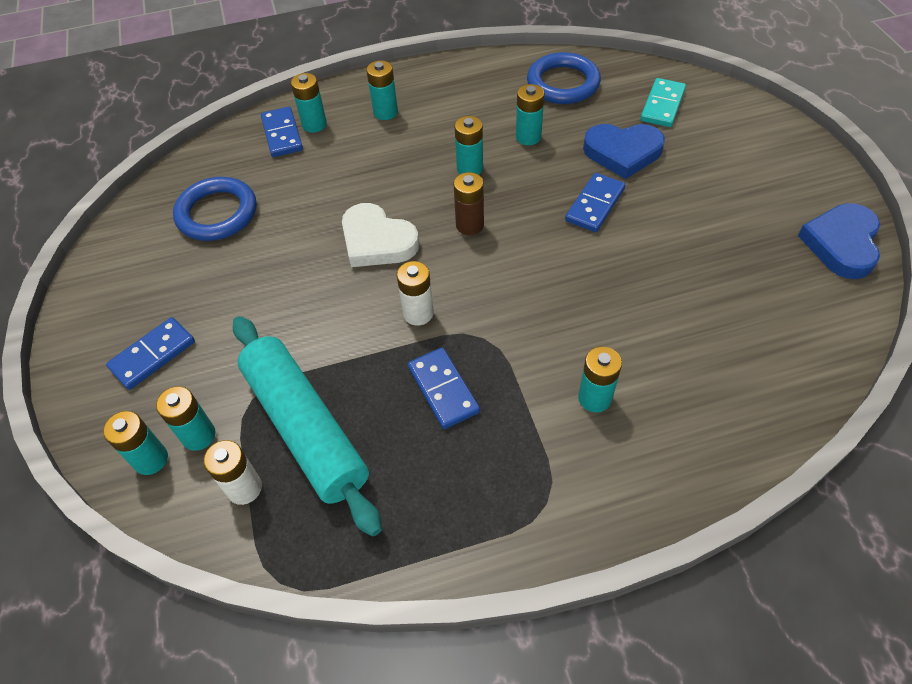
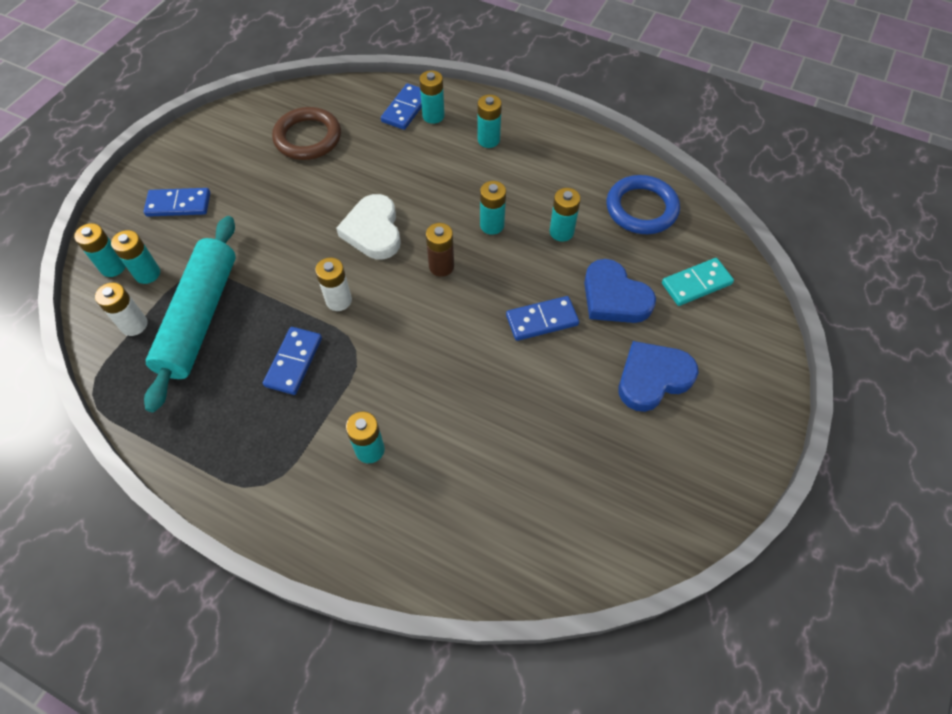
camera: 40 degrees right, 5 degrees up
blue ring [173,177,256,241] -> brown ring [272,107,341,160]
blue heart [798,203,880,279] -> blue heart moved to [619,341,699,412]

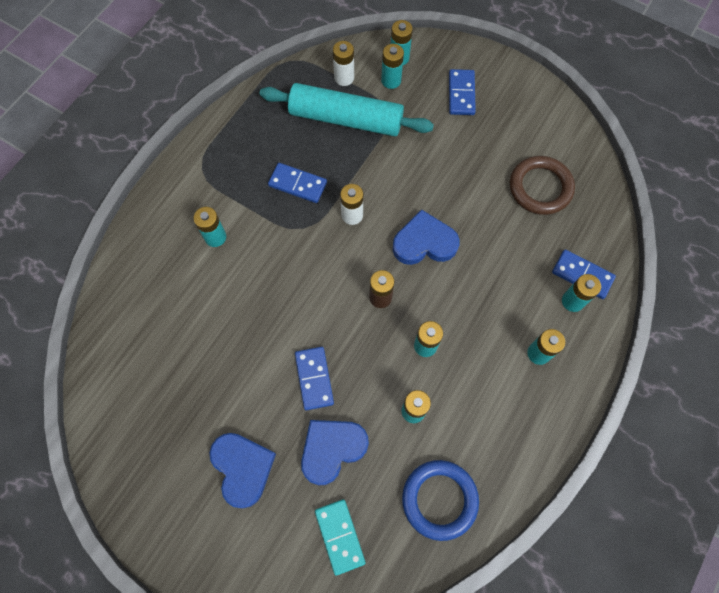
camera: 95 degrees right, 10 degrees up
white heart [336,194,401,259] -> blue heart [393,209,460,265]

